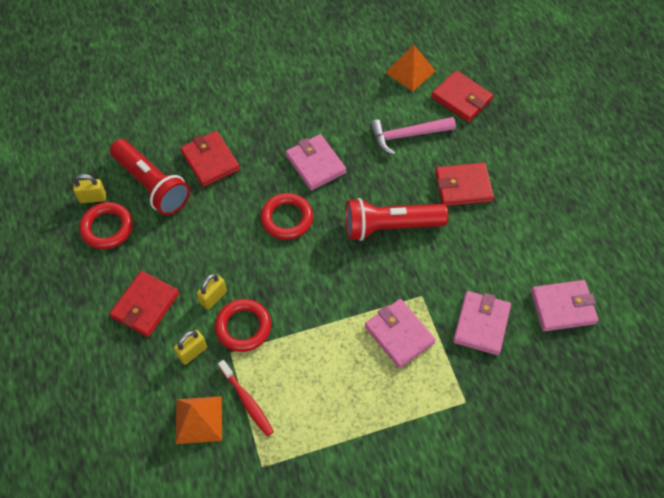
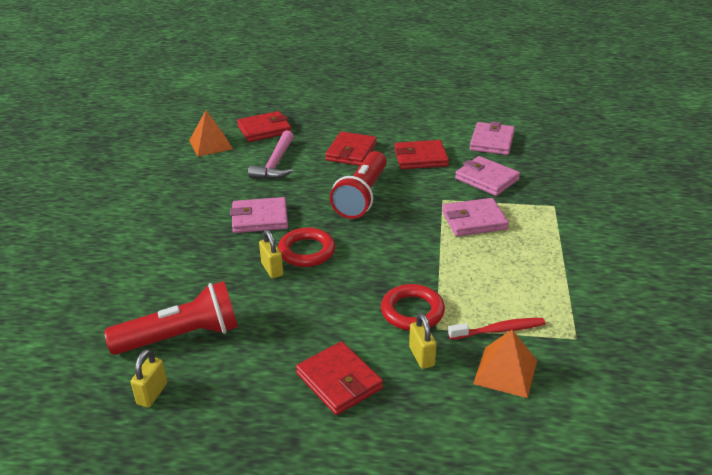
camera: 65 degrees left, 25 degrees down
red ring [79,202,133,249] -> none
red wallet [180,131,240,187] -> red wallet moved to [395,140,449,169]
yellow padlock [197,274,227,310] -> yellow padlock moved to [259,230,283,279]

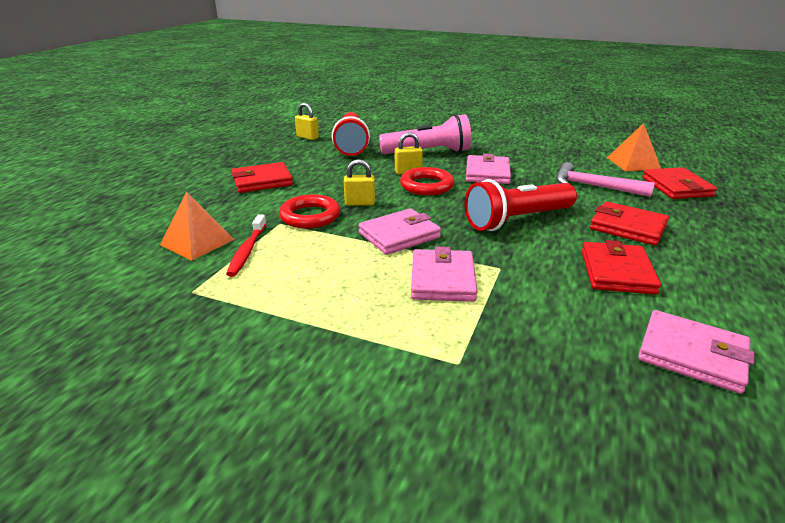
camera: 105 degrees right, 5 degrees down
red flashlight [330,151,387,219] -> red flashlight turned 60 degrees counterclockwise [465,179,577,231]
yellow padlock [409,313,437,369] -> yellow padlock moved to [344,159,375,206]
pink wallet [455,156,520,196] -> pink wallet moved to [358,209,441,255]
none -> pink flashlight [379,114,471,154]

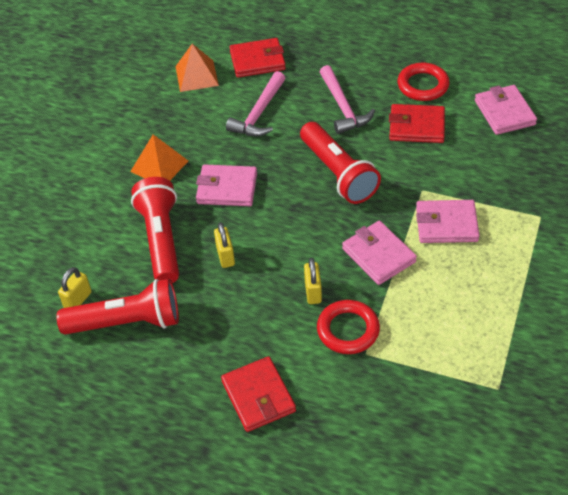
camera: 90 degrees left, 20 degrees up
orange pyramid [160,191,235,261] -> orange pyramid moved to [130,134,188,181]
red toothbrush [226,214,266,277] -> none
yellow padlock [295,103,319,140] -> yellow padlock moved to [58,267,92,308]
pink flashlight [379,114,471,154] -> red flashlight [131,177,179,283]
red ring [400,167,454,195] -> red ring moved to [397,63,450,101]
red wallet [590,201,669,246] -> pink hammer [320,65,375,134]
pink wallet [638,310,755,394] -> pink wallet turned 45 degrees counterclockwise [475,85,537,135]

